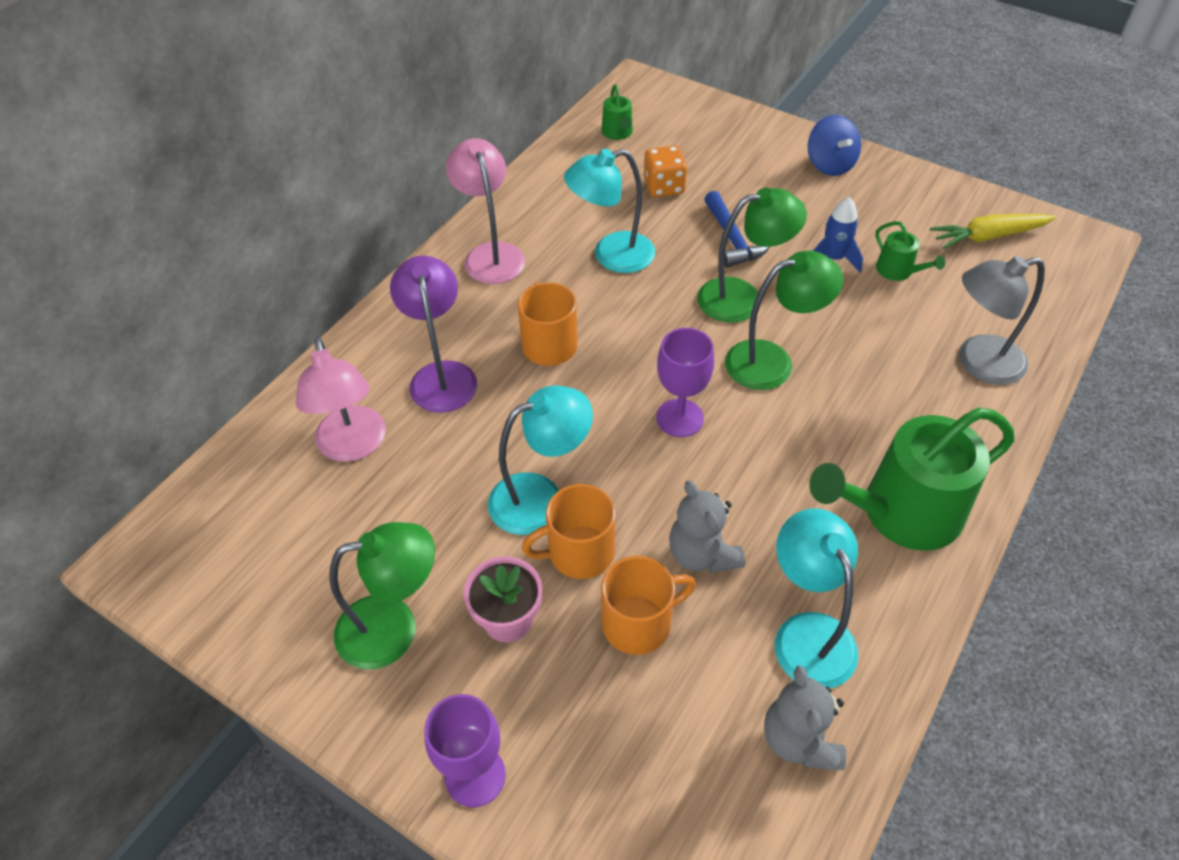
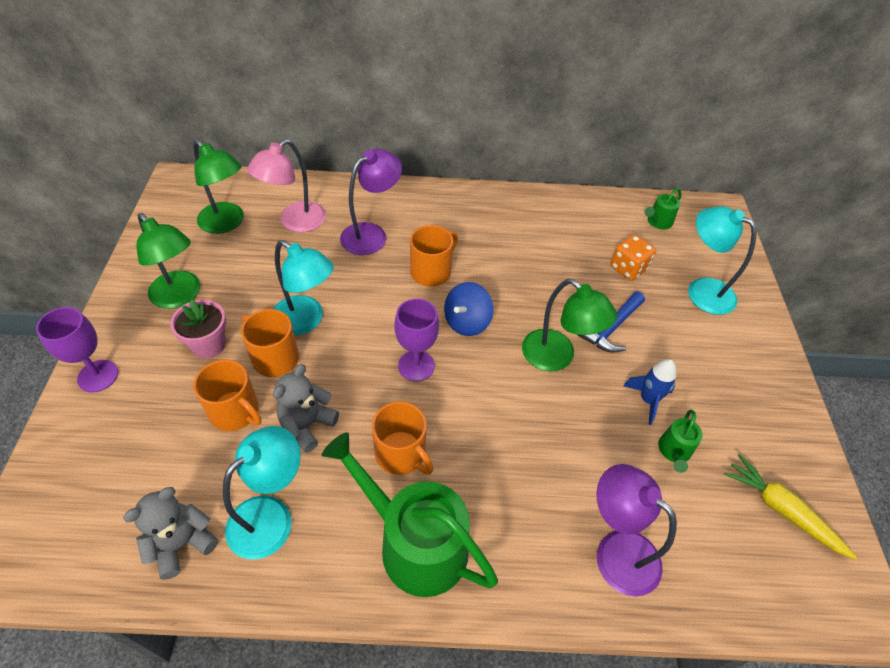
camera: 55 degrees right, 0 degrees up
pink lamp [446,138,525,284] -> none
turquoise lamp [564,149,655,273] -> turquoise lamp moved to [688,206,757,315]
green lamp [725,251,843,390] -> green lamp moved to [193,140,244,234]
blue spinning top [808,115,861,176] -> blue spinning top moved to [444,282,493,336]
grey lamp [959,256,1045,385] -> purple lamp [597,464,677,597]
none -> orange mug [372,401,434,475]

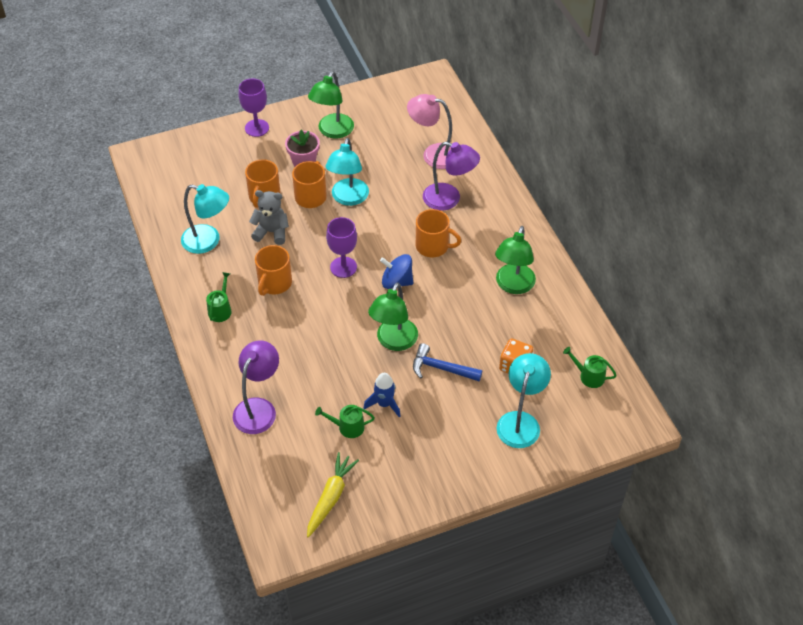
camera: 70 degrees right, 0 degrees up
grey teddy bear [123,487,218,580] -> none
green lamp [193,140,244,234] -> green lamp moved to [495,226,536,294]
green watering can [322,432,498,597] -> green watering can [206,272,232,322], size x0.44

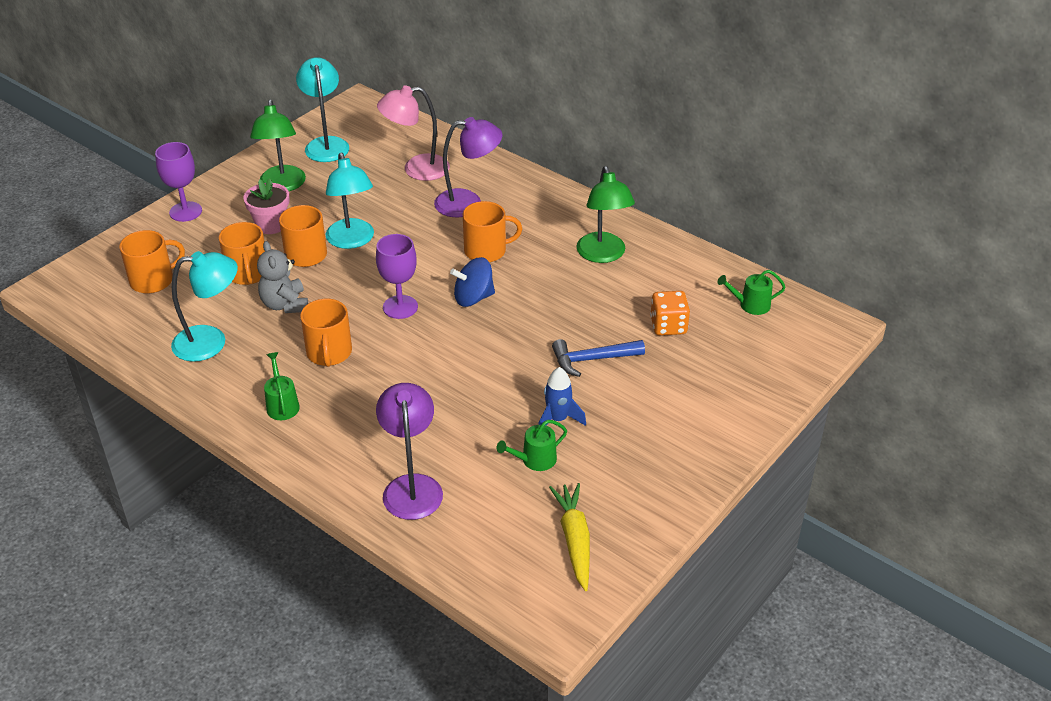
camera: 30 degrees left, 10 degrees down
grey teddy bear [249,190,289,245] -> grey teddy bear turned 90 degrees counterclockwise [257,241,308,313]
green lamp [368,283,418,351] -> none
turquoise lamp [496,353,551,448] -> turquoise lamp moved to [296,57,349,162]
none -> orange mug [120,230,185,293]

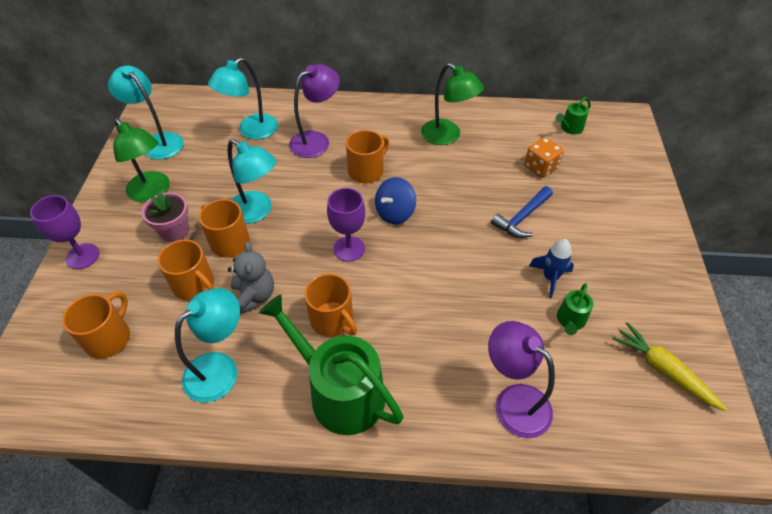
camera: 35 degrees left, 10 degrees up
grey teddy bear [257,241,308,313] -> grey teddy bear turned 135 degrees counterclockwise [228,242,274,314]
green watering can [264,352,300,420] -> green watering can [259,295,404,435], size x2.25
pink lamp [377,85,450,181] -> turquoise lamp [208,57,278,140]

